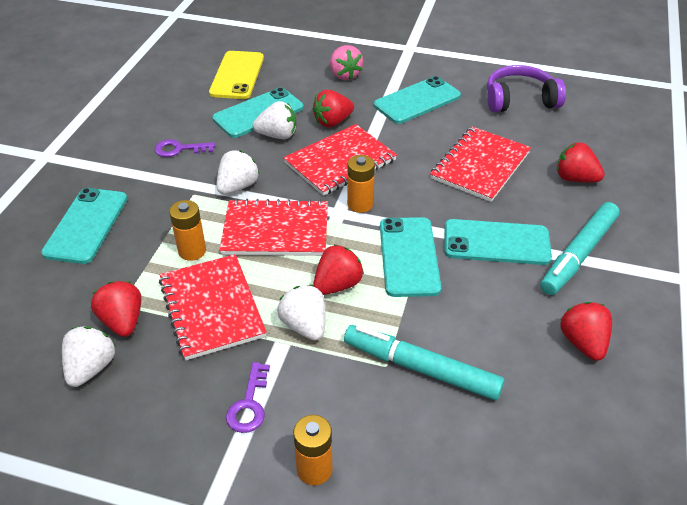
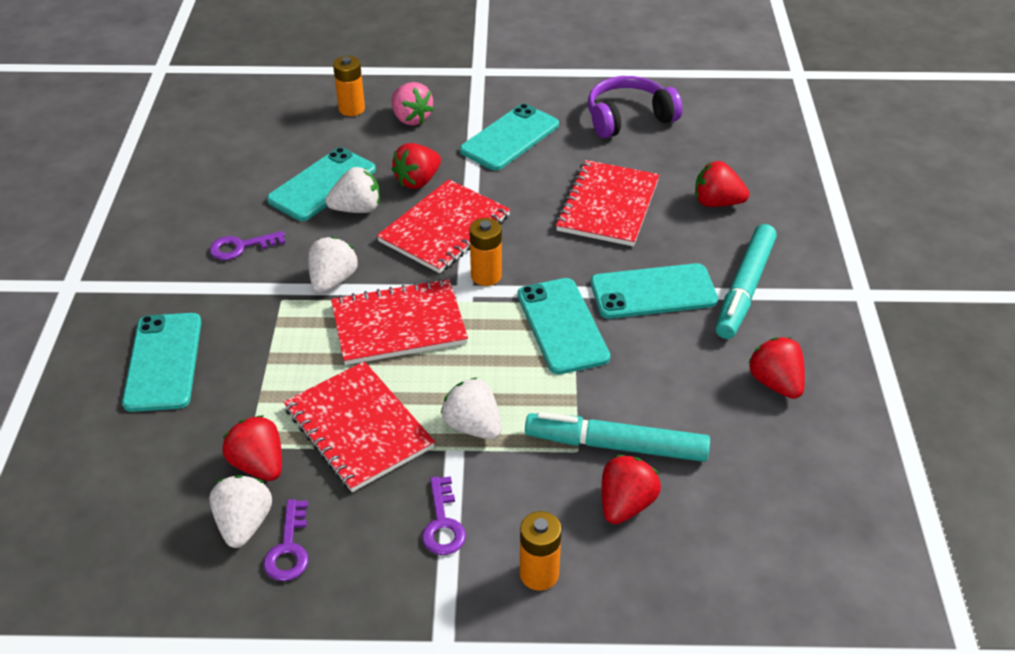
camera: 15 degrees left, 0 degrees up
orange battery [169,200,206,261] -> orange battery moved to [333,56,365,116]
yellow phone [209,51,264,99] -> none
red strawberry [313,245,364,295] -> red strawberry moved to [602,455,661,524]
none -> purple key [263,499,309,581]

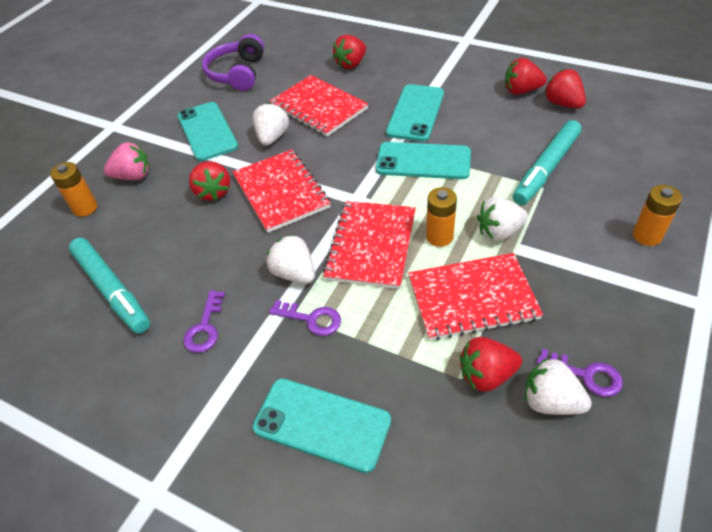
camera: 60 degrees left, 5 degrees up
turquoise phone [267,147,376,221] -> none
white strawberry [325,167,380,213] -> white strawberry moved to [252,102,289,146]
purple key [422,476,466,555] -> purple key moved to [269,300,341,336]
orange battery [469,218,502,286] -> orange battery moved to [426,187,457,247]
red strawberry [602,455,661,524] -> red strawberry moved to [544,69,586,109]
turquoise marker [716,224,777,339] -> turquoise marker moved to [69,238,150,334]

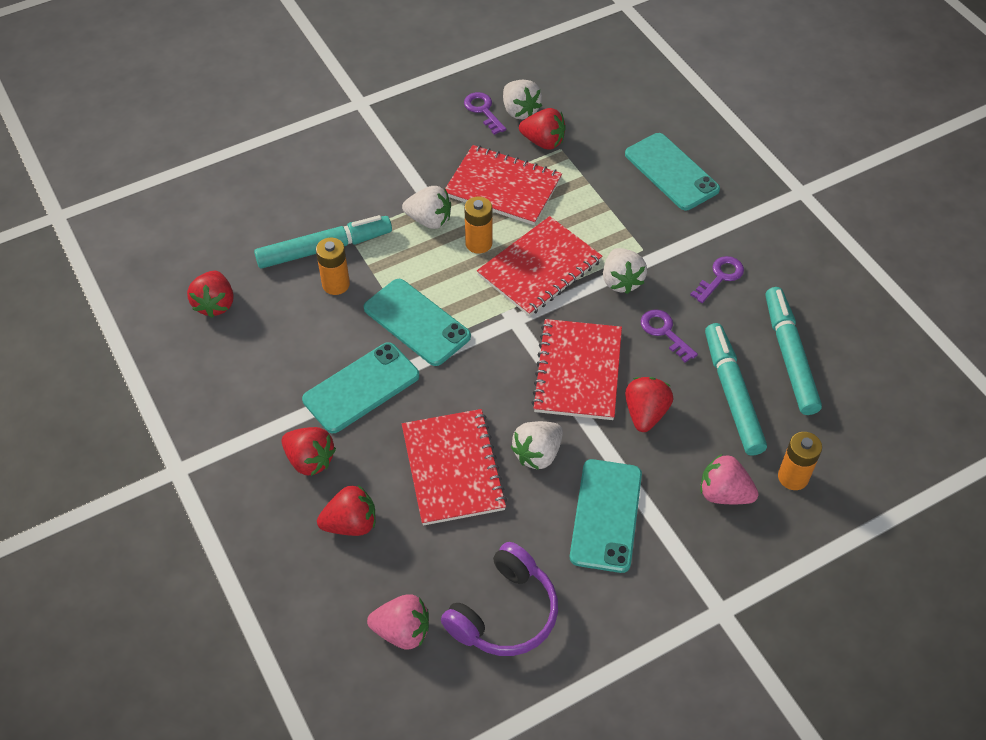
camera: 150 degrees left, 5 degrees up
purple key [269,300,341,336] -> purple key moved to [641,309,698,363]
red strawberry [505,58,547,95] -> red strawberry moved to [282,427,336,476]
orange battery [633,185,682,246] -> orange battery moved to [316,238,350,295]
none -> pink strawberry [367,594,429,650]
none -> turquoise marker [705,323,767,456]

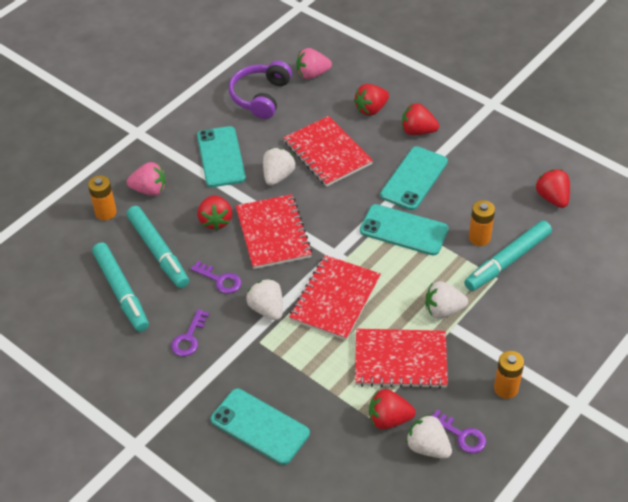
camera: 160 degrees right, 5 degrees down
orange battery [464,196,492,254] -> orange battery moved to [494,351,524,399]

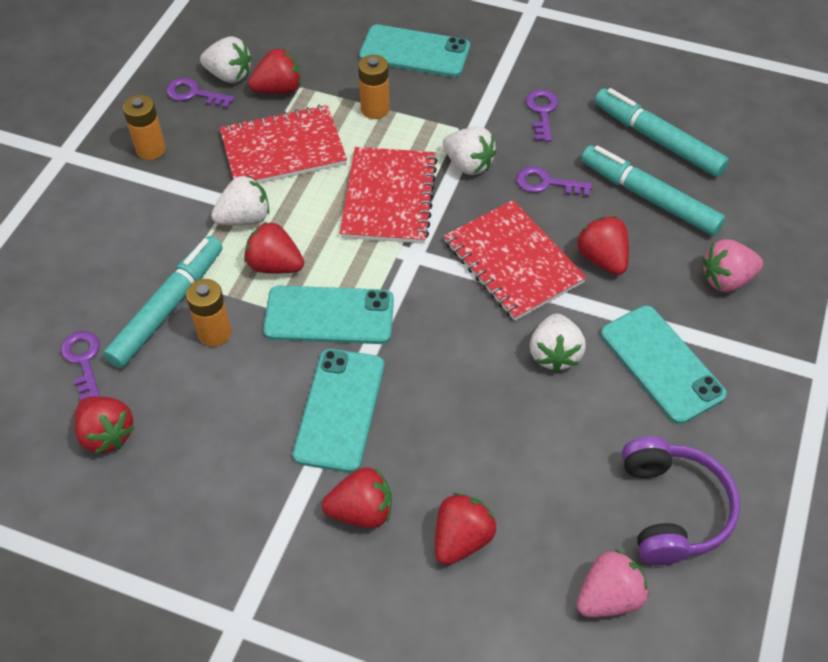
camera: 160 degrees right, 5 degrees up
orange battery [88,175,117,220] -> orange battery moved to [358,55,390,119]
red notebook [283,116,373,187] -> none
none -> purple key [61,331,100,401]
none -> red strawberry [244,222,304,274]

